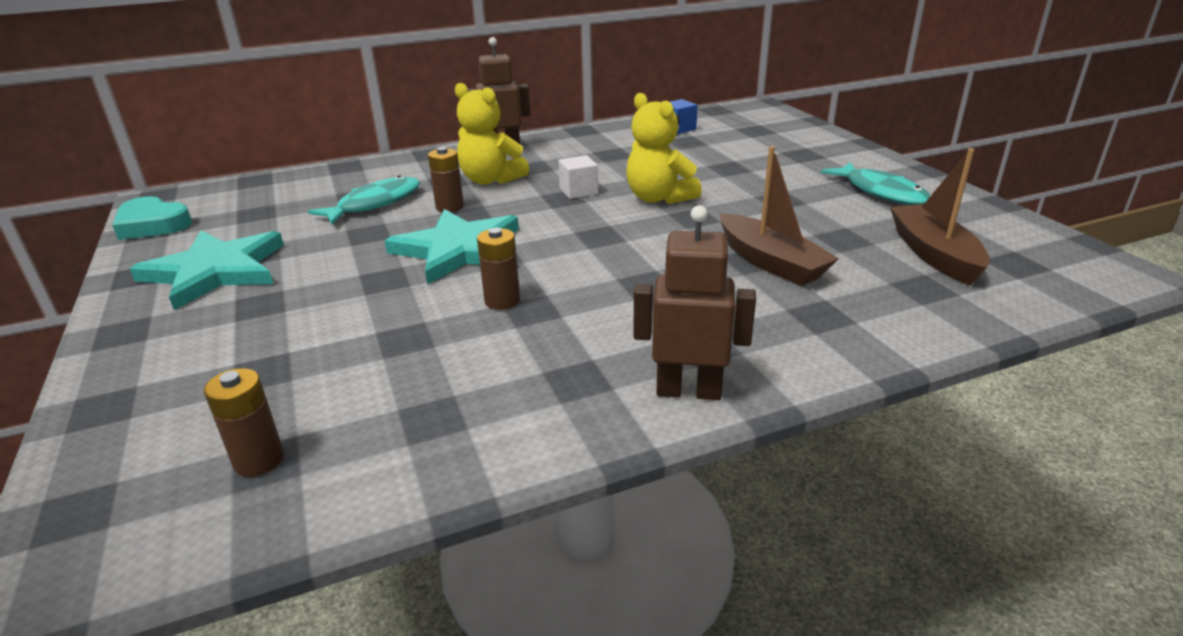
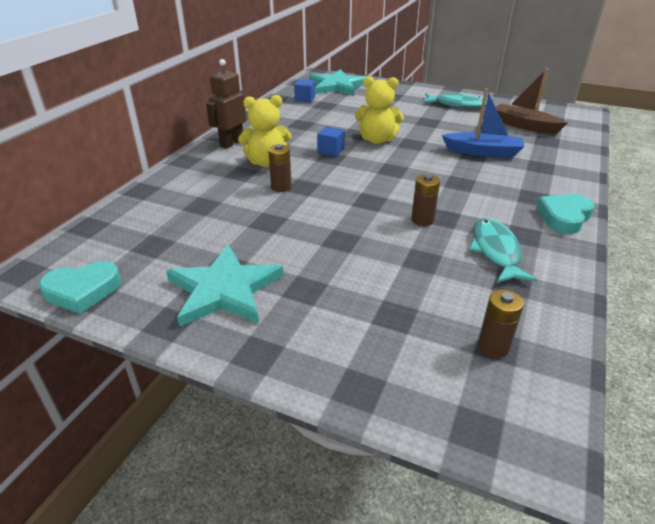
camera: 45 degrees left, 5 degrees up
turquoise fish [308,175,420,225] -> turquoise fish moved to [469,218,537,283]
turquoise star [385,209,519,285] -> turquoise star moved to [309,69,367,96]
white cube [558,155,598,199] -> blue cube [317,126,345,157]
brown robot [633,205,756,400] -> turquoise heart [536,194,594,234]
brown boat [720,146,839,286] -> blue boat [442,88,524,158]

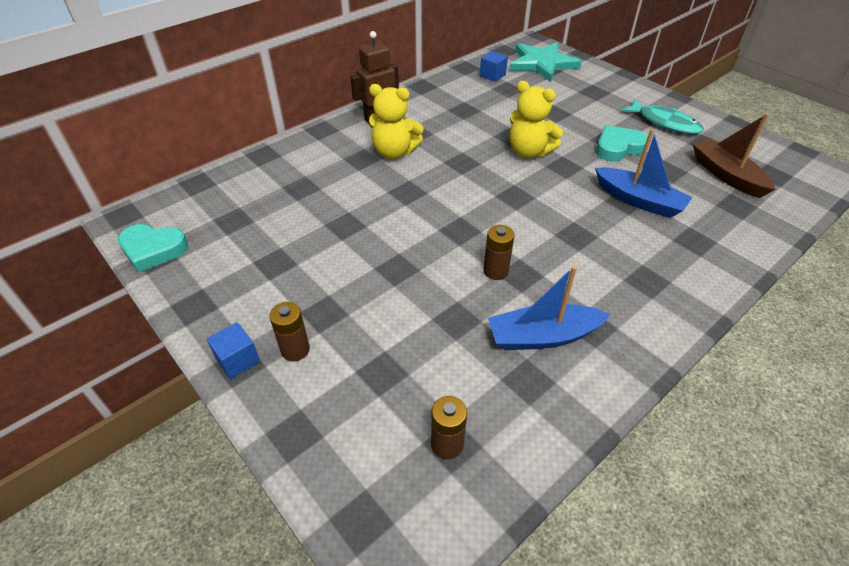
camera: 25 degrees right, 10 degrees up
turquoise star [166,244,284,327] -> none
brown battery [268,144,292,192] -> brown battery moved to [269,302,310,361]
blue cube [317,126,345,157] -> blue cube moved to [207,322,260,379]
turquoise fish [469,218,537,283] -> blue boat [488,266,611,350]
turquoise heart [536,194,594,234] -> turquoise heart moved to [596,125,648,162]

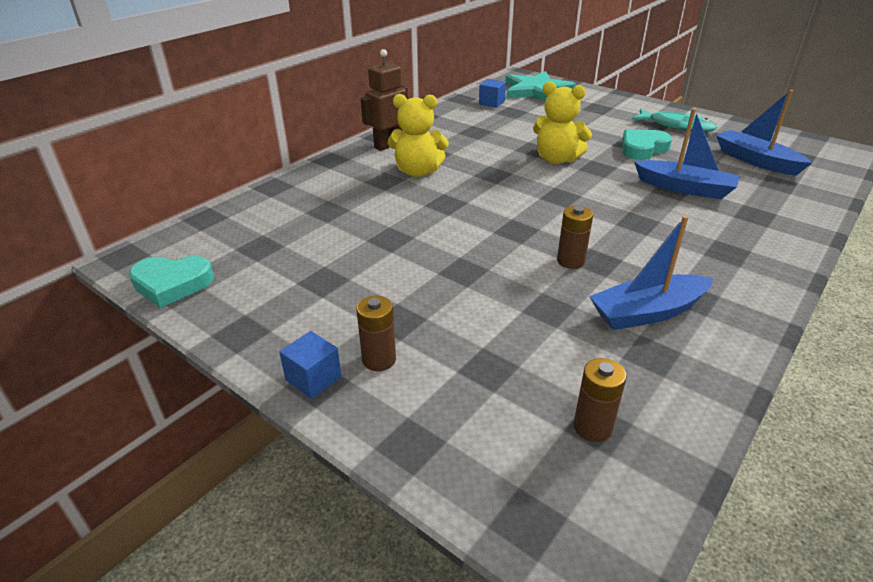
camera: 10 degrees left, 10 degrees down
brown boat [693,113,776,198] -> blue boat [716,90,812,176]

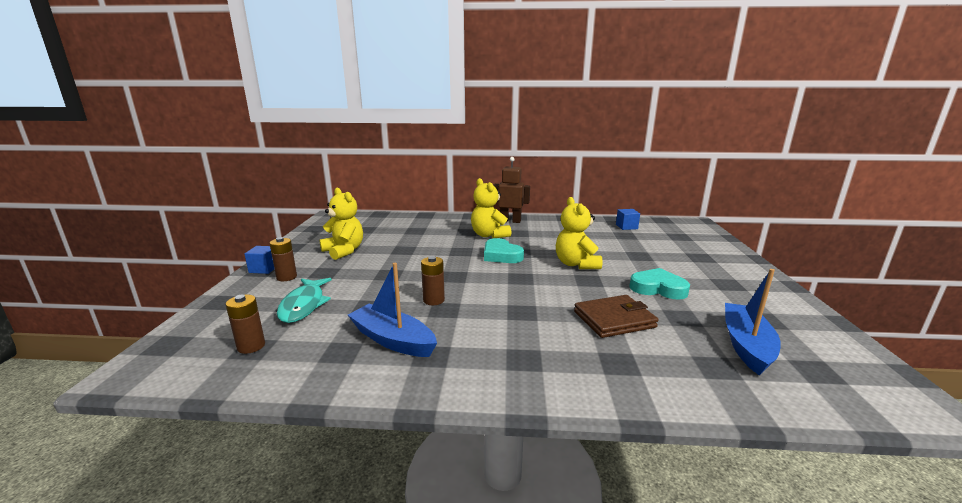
camera: 55 degrees right, 15 degrees down
turquoise heart [129,256,214,308] -> turquoise heart moved to [484,238,524,263]
turquoise star [505,71,576,101] -> none
turquoise fish [632,108,718,132] -> turquoise fish moved to [277,278,332,323]
blue boat [634,108,740,199] -> brown wallet [574,295,658,338]
none -> yellow teddy bear [320,188,363,260]

